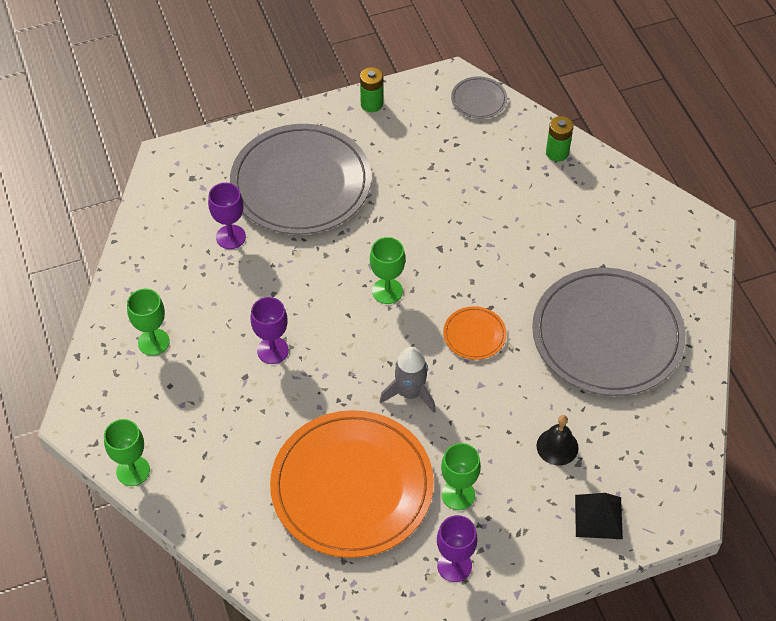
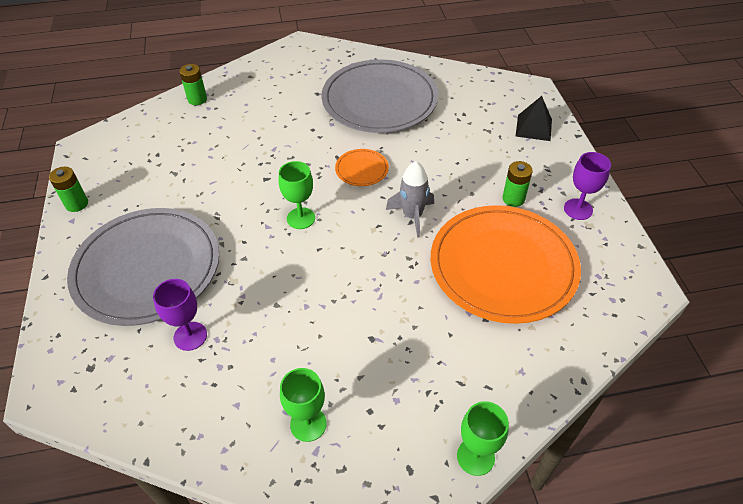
camera: 80 degrees left, 5 degrees down
purple goblet [250,297,289,364] -> none
green goblet [441,443,481,510] -> green battery [502,161,533,207]
grey plate [451,76,507,119] -> none
black bell [537,415,579,465] -> none

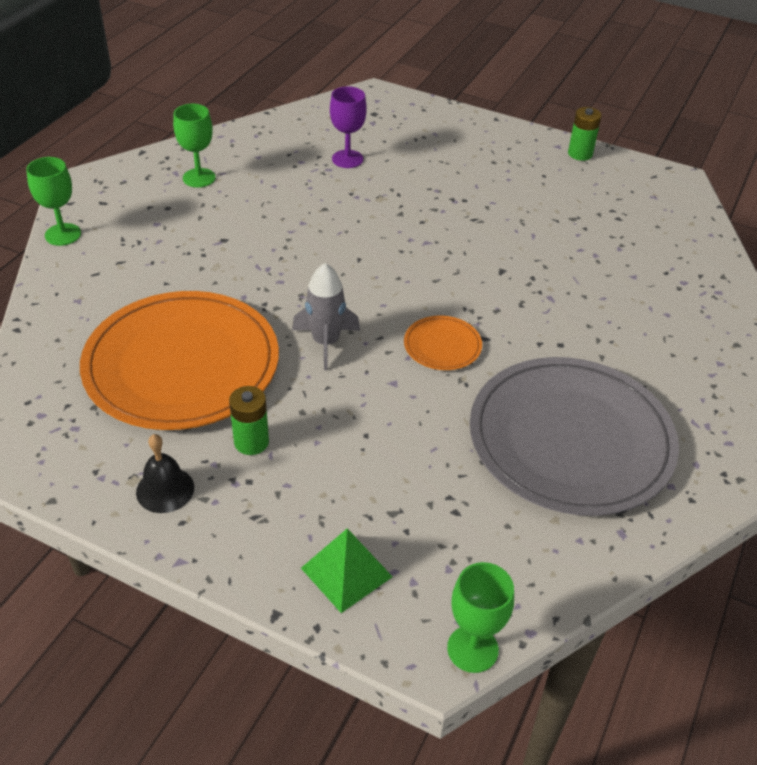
camera: 125 degrees right, 5 degrees down
grey plate [67,208,219,326] -> none
green battery [179,64,207,105] -> none
green goblet [279,161,315,229] -> green goblet moved to [447,562,514,673]
black pyramid [516,96,552,141] -> green pyramid [301,528,393,613]
purple goblet [564,152,611,220] -> black bell [136,434,194,513]

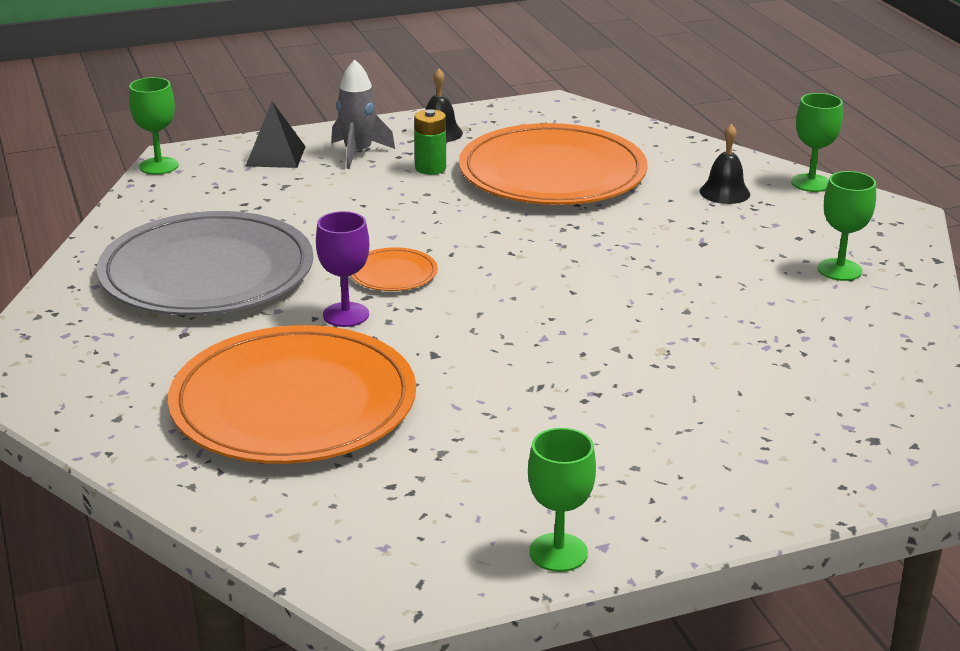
camera: 135 degrees right, 15 degrees down
grey rocket [292,263,360,370] -> grey rocket moved to [331,60,395,169]
green pyramid [301,528,393,613] -> black pyramid [246,101,306,168]
purple goblet [330,86,367,168] -> purple goblet moved to [316,211,369,327]
green battery [568,107,602,161] -> green goblet [528,428,596,572]
none -> orange plate [168,325,416,464]
none -> black bell [700,124,750,204]

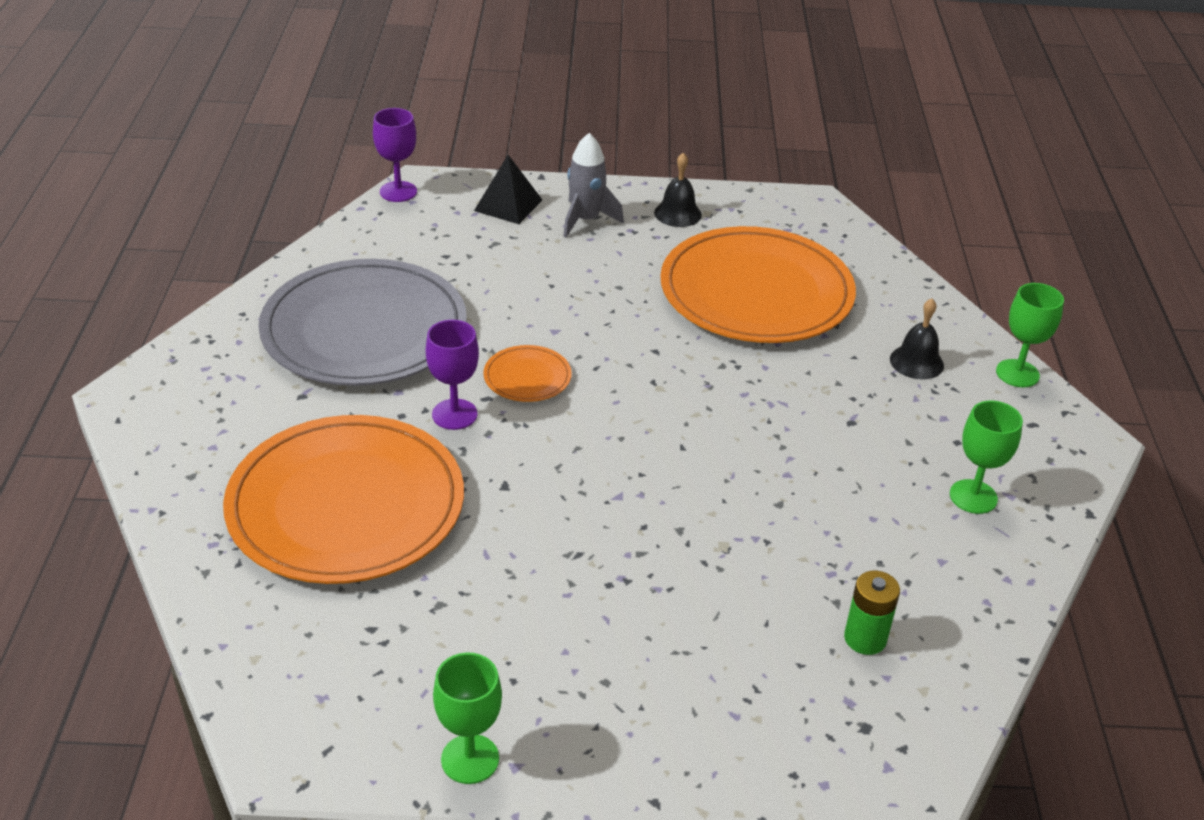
camera: 20 degrees right, 10 degrees up
green goblet [129,77,179,175] -> purple goblet [373,108,417,202]
green battery [414,110,446,175] -> green battery moved to [844,571,900,655]

